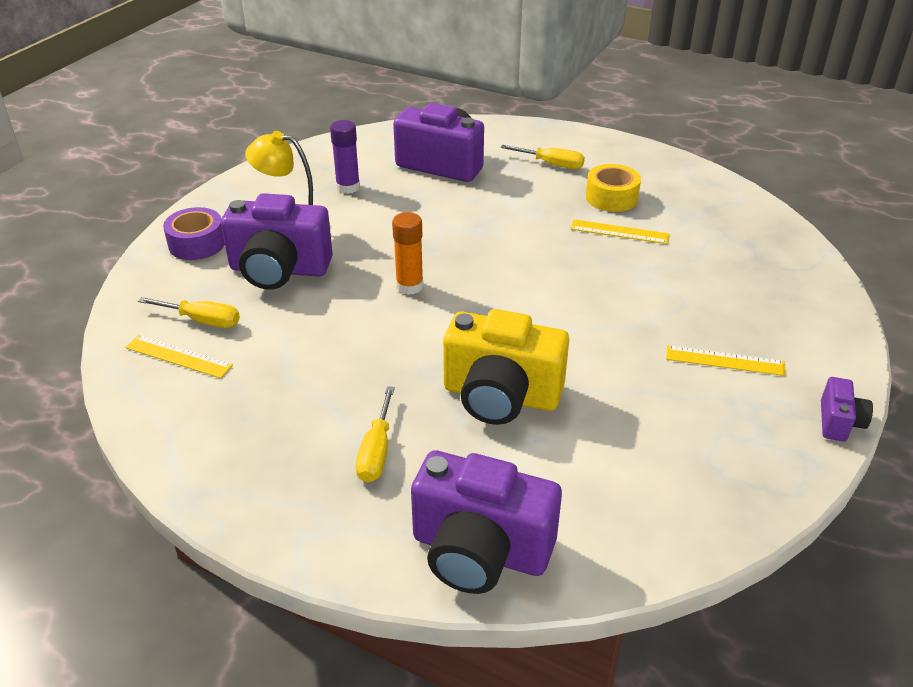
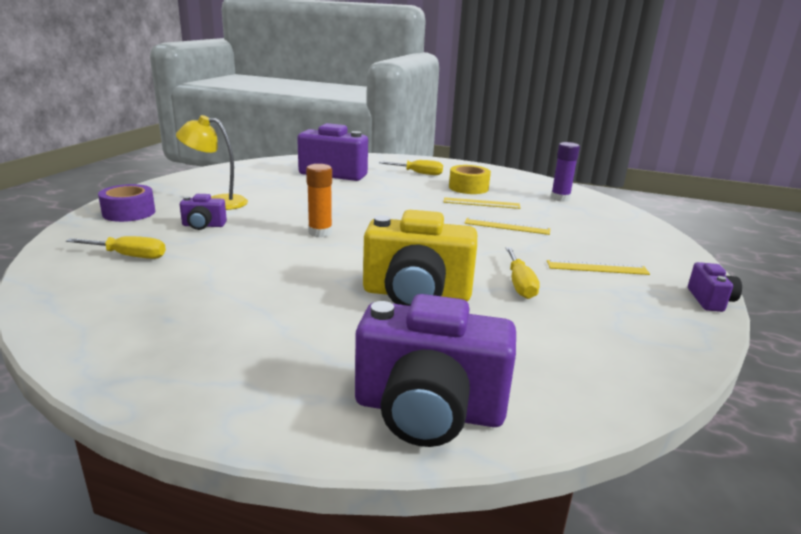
camera: 10 degrees left, 15 degrees down
yellow ruler [125,335,233,378] -> yellow ruler moved to [464,218,550,235]
purple camera [221,193,333,290] -> purple camera [180,194,227,230], size x0.47
purple glue stick [330,120,360,194] -> purple glue stick moved to [551,142,580,202]
yellow screwdriver [356,386,395,482] -> yellow screwdriver moved to [506,247,540,299]

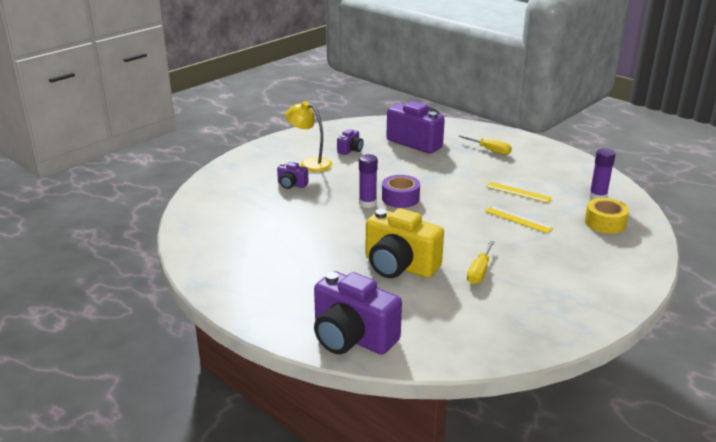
camera: 25 degrees right, 5 degrees up
yellow screwdriver [66,236,166,259] -> none
purple tape [98,184,155,222] -> purple tape moved to [382,175,420,208]
orange glue stick [306,164,332,237] -> purple glue stick [359,154,378,208]
yellow tape [449,165,491,194] -> yellow tape moved to [585,198,629,234]
yellow ruler [547,260,650,275] -> none
purple camera [688,262,742,312] -> purple camera moved to [337,129,364,155]

